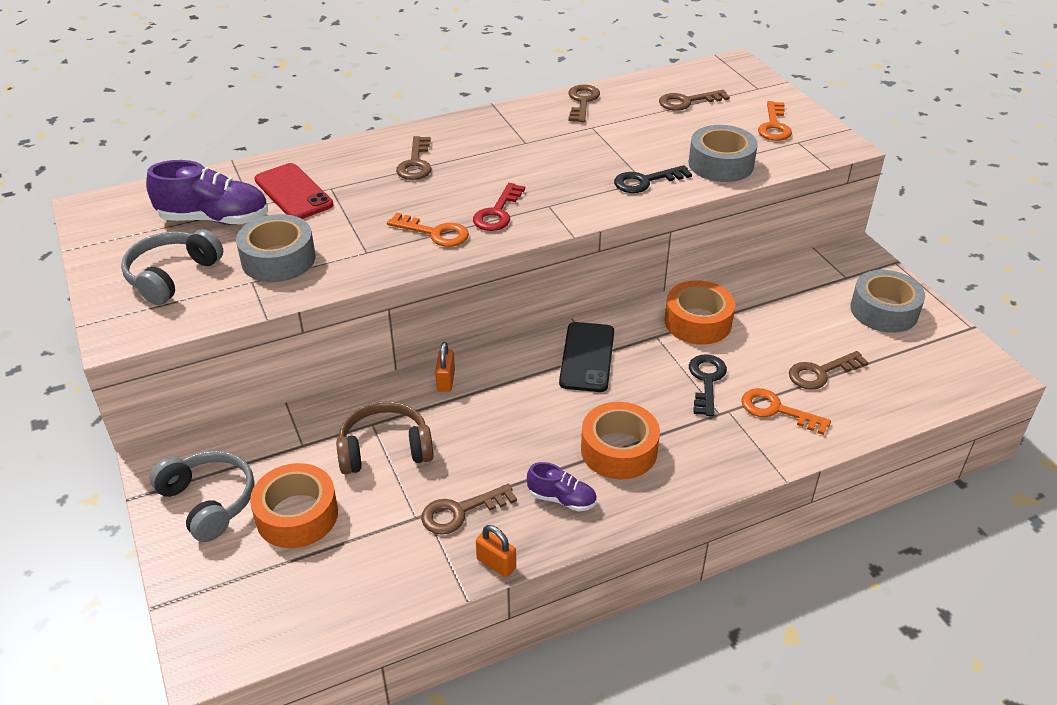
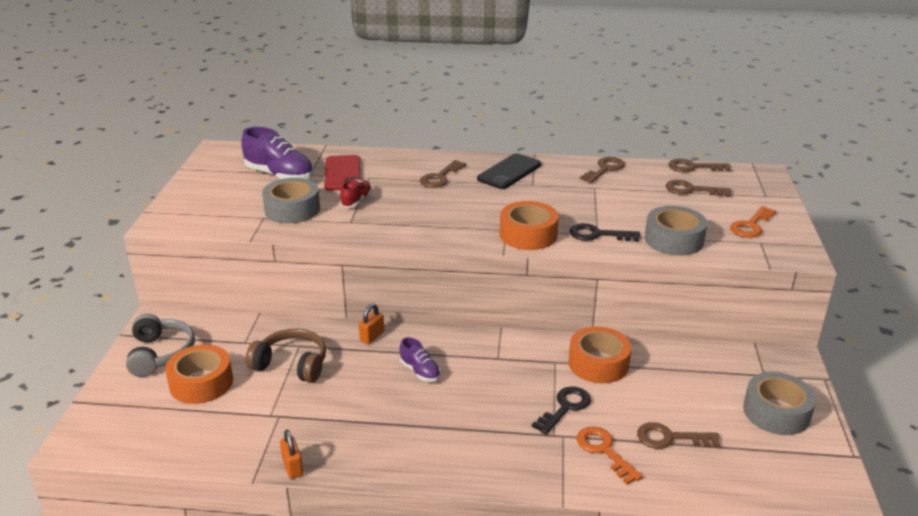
camera: 30 degrees right, 10 degrees down
grey headphones [121,229,223,305] -> none
orange key [387,213,469,247] -> none
brown key [421,484,517,534] -> brown key moved to [669,159,731,172]
red key [473,183,525,231] -> none
purple shoe [527,462,597,512] -> purple shoe moved to [400,337,441,382]
black phone [559,322,614,392] -> black phone moved to [477,153,541,189]
orange tape [581,402,660,479] -> orange tape moved to [500,201,559,250]
none -> red shoe [340,180,372,208]

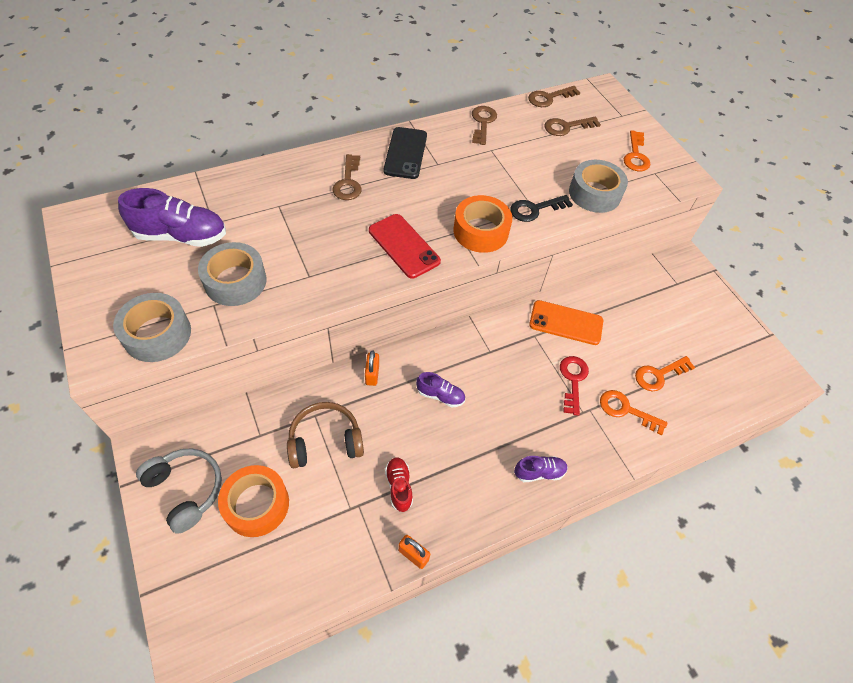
camera: 35 degrees left, 25 degrees up
red phone [324,155,361,191] -> red phone moved to [369,214,441,278]
red shoe [340,180,372,208] -> red shoe moved to [385,457,413,512]
black key [532,386,591,435] -> red key [560,356,589,416]
orange tape [569,327,631,383] -> orange phone [529,300,603,345]
brown key [637,422,720,449] -> orange key [635,356,695,391]
grey tape [743,372,816,435] -> grey tape moved to [113,293,191,362]
none -> purple shoe [514,456,568,482]

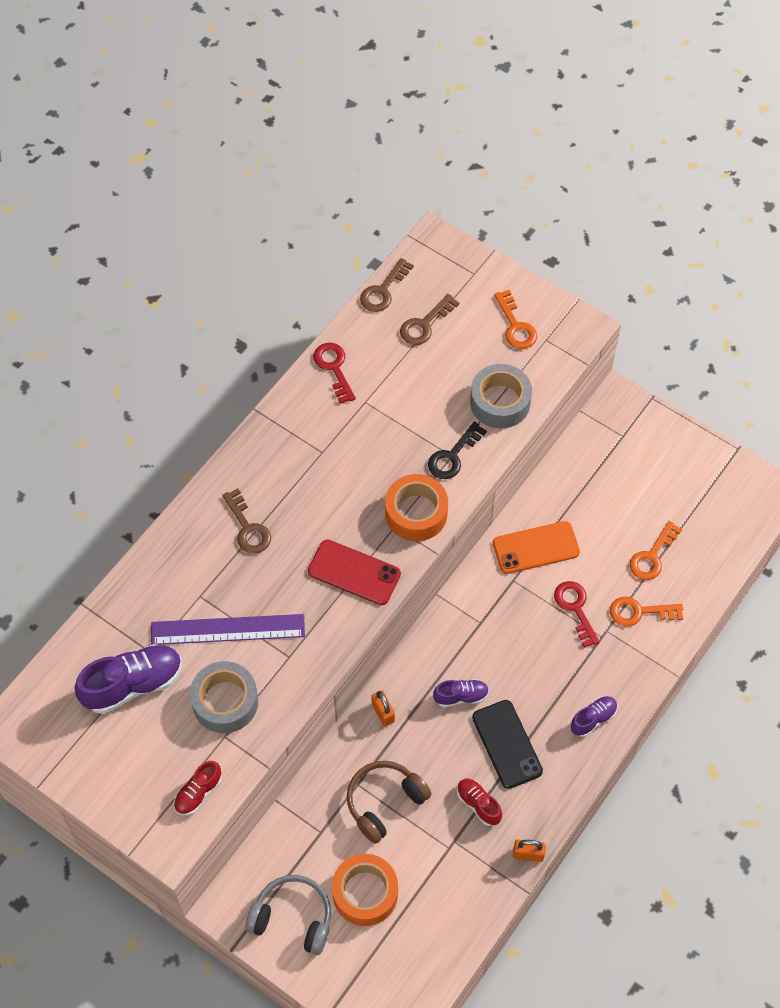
camera: 25 degrees left, 5 degrees up
grey tape [113,293,191,362] -> red shoe [174,761,222,815]
black phone [383,127,427,179] -> black phone moved to [472,700,543,789]
brown key [472,106,497,145] -> red key [313,343,356,404]
none -> purple ruler [151,614,305,645]

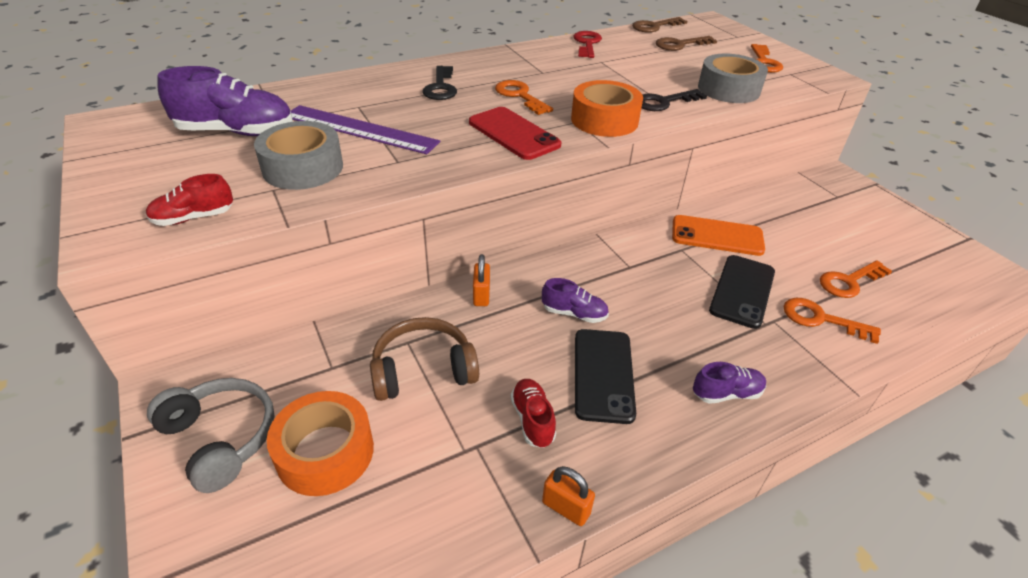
camera: 25 degrees right, 20 degrees down
brown key [222,488,271,554] -> black key [423,66,457,100]
red key [554,581,600,648] -> black phone [709,255,775,329]
none -> orange key [495,80,553,115]

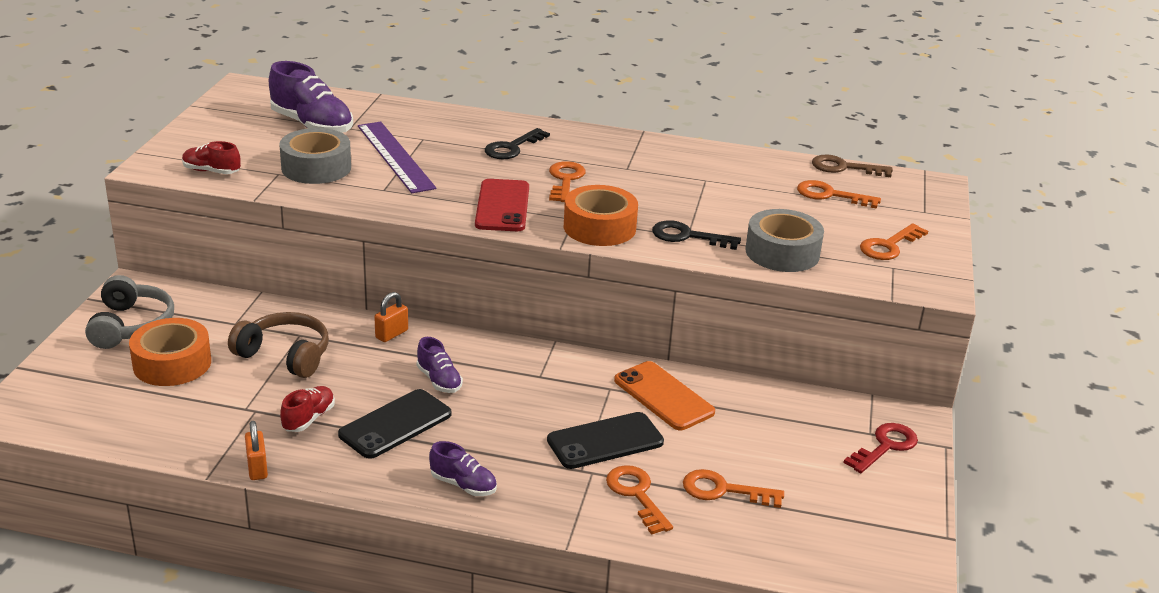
camera: 40 degrees right, 10 degrees down
red key [573,31,602,58] -> red key moved to [843,423,918,473]
brown key [656,36,717,51] -> orange key [797,180,881,209]

